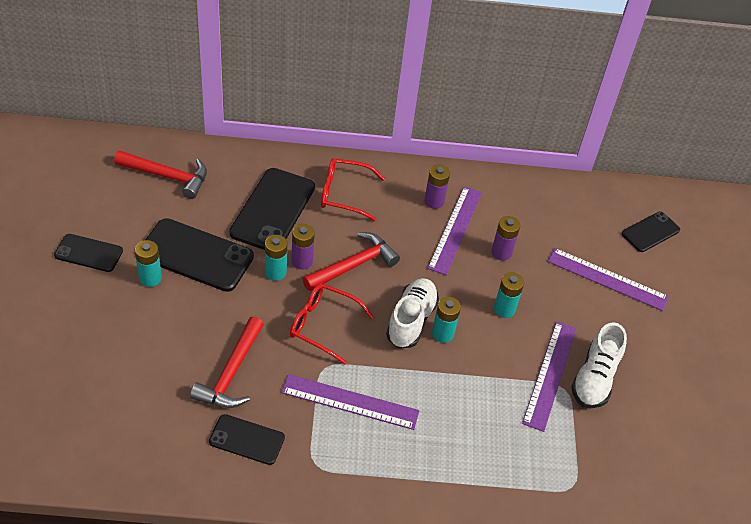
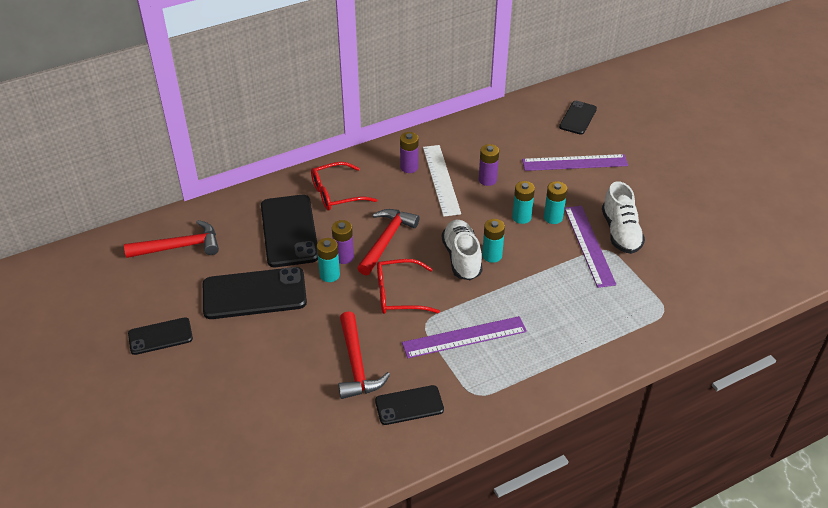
camera: 25 degrees left, 5 degrees down
turquoise battery [135,240,162,287] -> turquoise battery moved to [544,181,567,224]
purple ruler [427,187,482,275] -> white ruler [423,145,461,217]

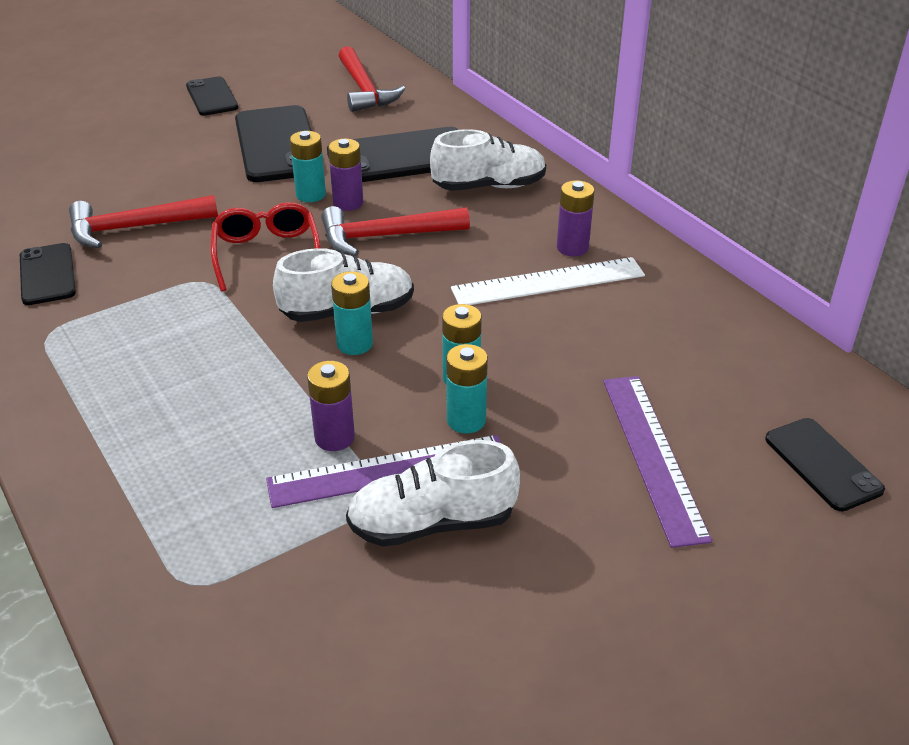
camera: 85 degrees right, 5 degrees down
red glasses [311,162,377,211] -> white shoe [430,129,546,191]
red hammer [357,209,419,276] -> red hammer turned 150 degrees clockwise [321,206,470,256]
purple ruler [402,316,527,358] -> none
purple battery [479,144,499,186] -> purple battery moved to [307,361,355,451]
black phone [559,101,597,135] -> black phone turned 45 degrees clockwise [765,418,885,511]

